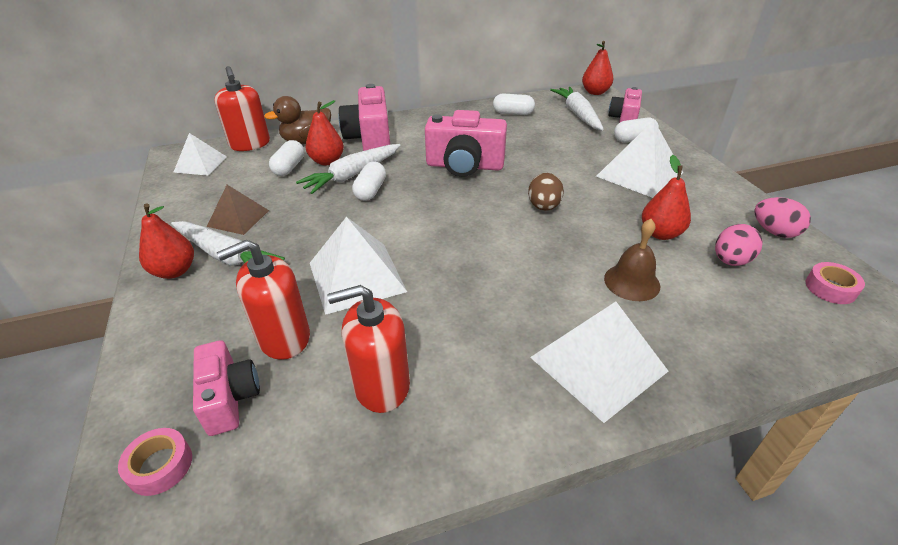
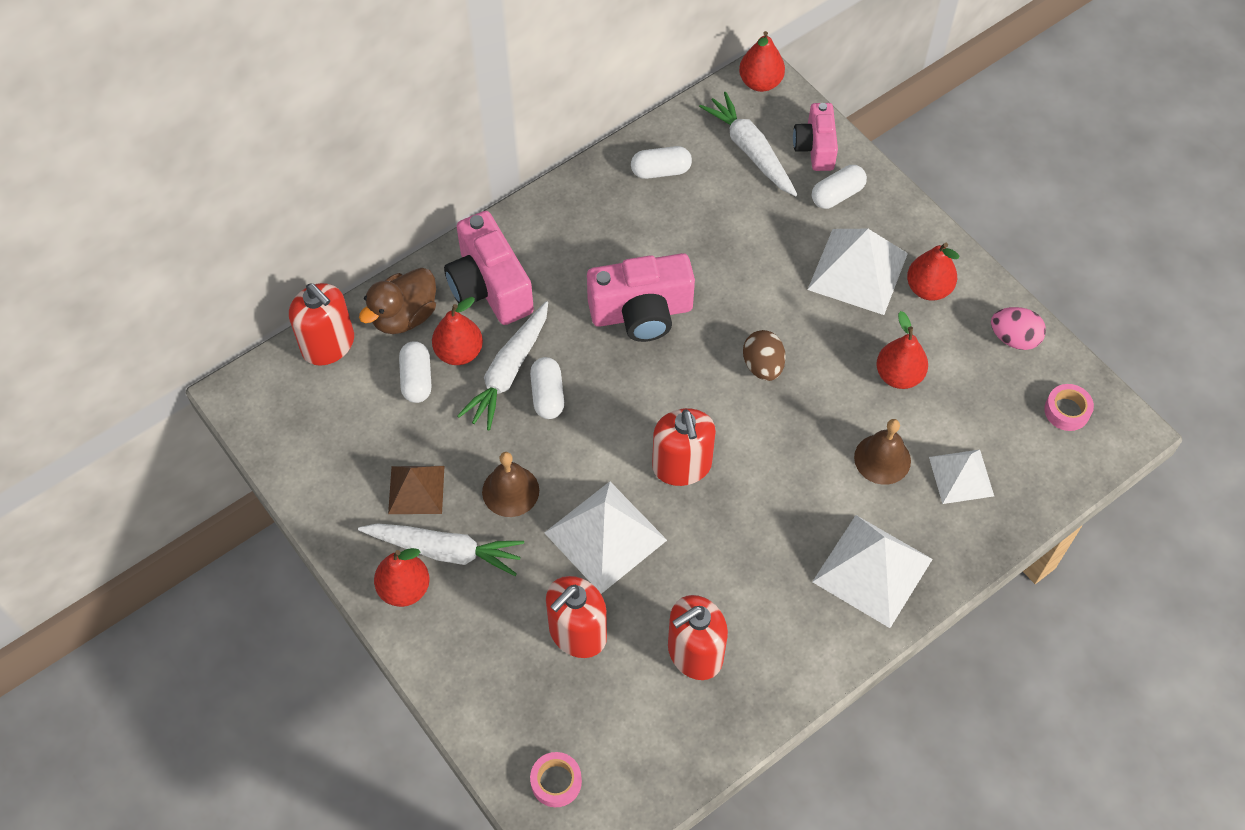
camera: 20 degrees left, 20 degrees up
white pyramid [173,133,227,176] -> white pyramid moved to [929,449,994,504]
pink camera [193,340,260,436] -> none
pink egg [715,224,763,266] -> none
none -> brown bell [482,452,539,517]
none -> red soap dispenser [652,408,716,486]
none -> red pear [907,243,959,301]

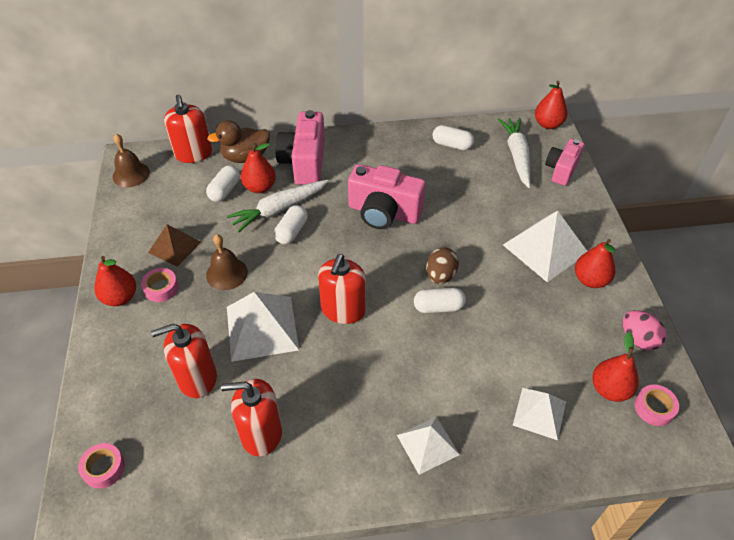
camera: 30 degrees right, 10 degrees down
white carrot [358,523,524,576] -> pink tape [141,268,178,302]
white capsule [812,165,867,209] -> white capsule moved to [414,288,466,313]
white pyramid [812,515,933,628] -> white pyramid [397,417,460,475], size x0.62
brown bell [854,419,911,485] -> brown bell moved to [113,134,150,187]
red pear [876,311,928,389] -> red pear moved to [592,332,639,402]

